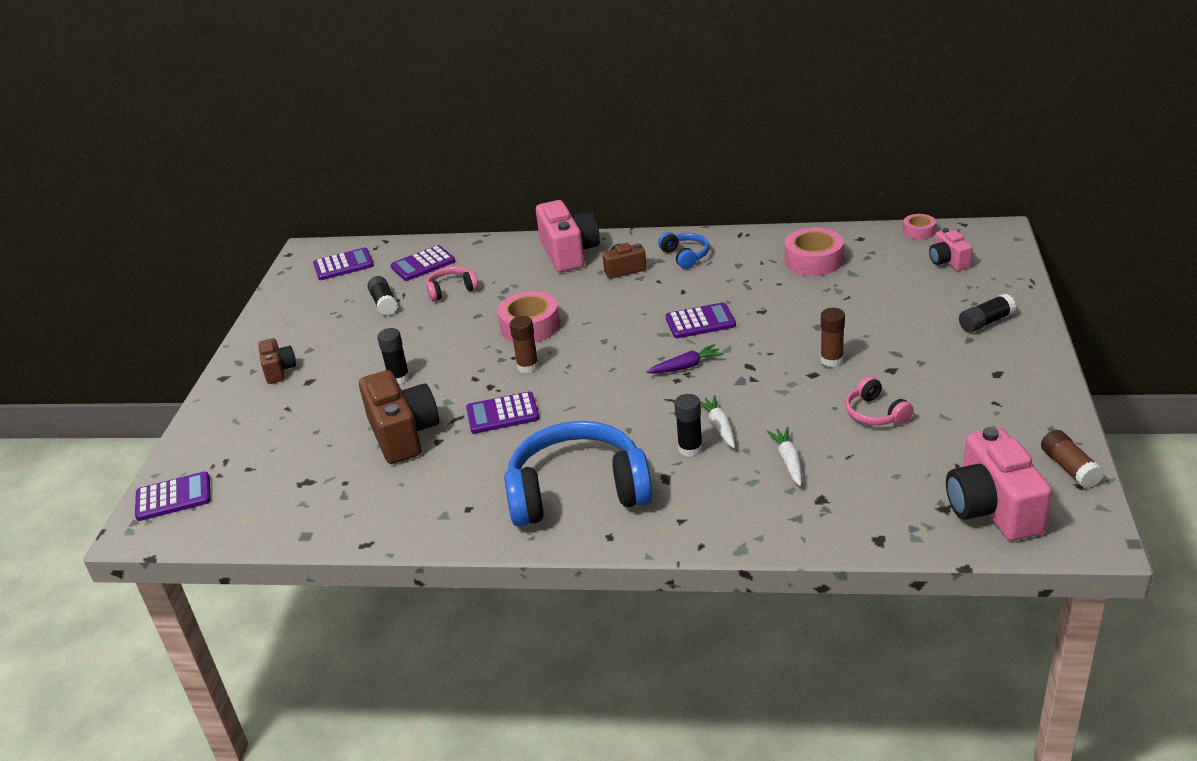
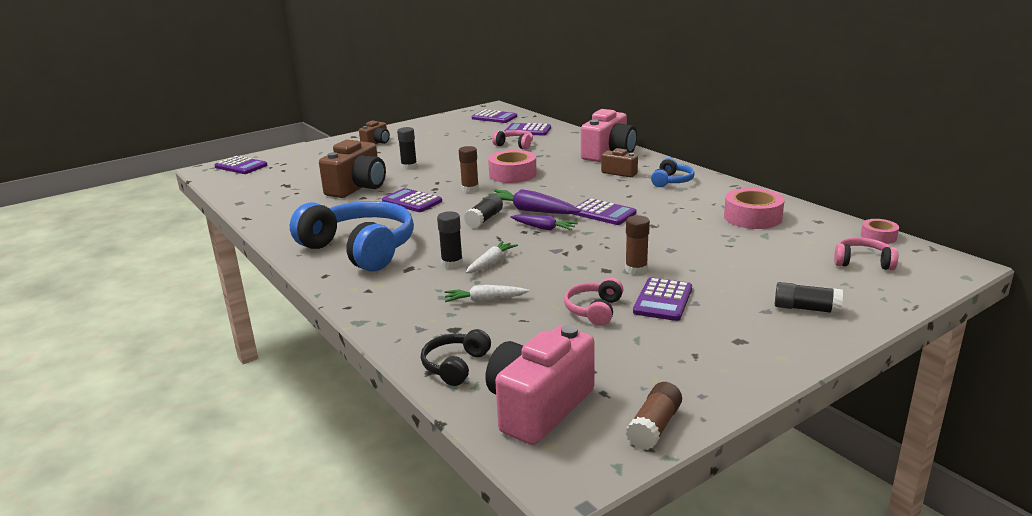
camera: 45 degrees right, 10 degrees down
black glue stick [367,276,398,316] -> black glue stick moved to [464,194,503,228]
white carrot [766,427,802,486] -> white carrot turned 135 degrees counterclockwise [445,285,529,303]
pink camera [929,228,973,271] -> pink headphones [834,237,898,270]
none -> black headphones [421,329,491,386]
none -> purple carrot [482,189,581,214]
none -> purple calculator [633,277,692,321]

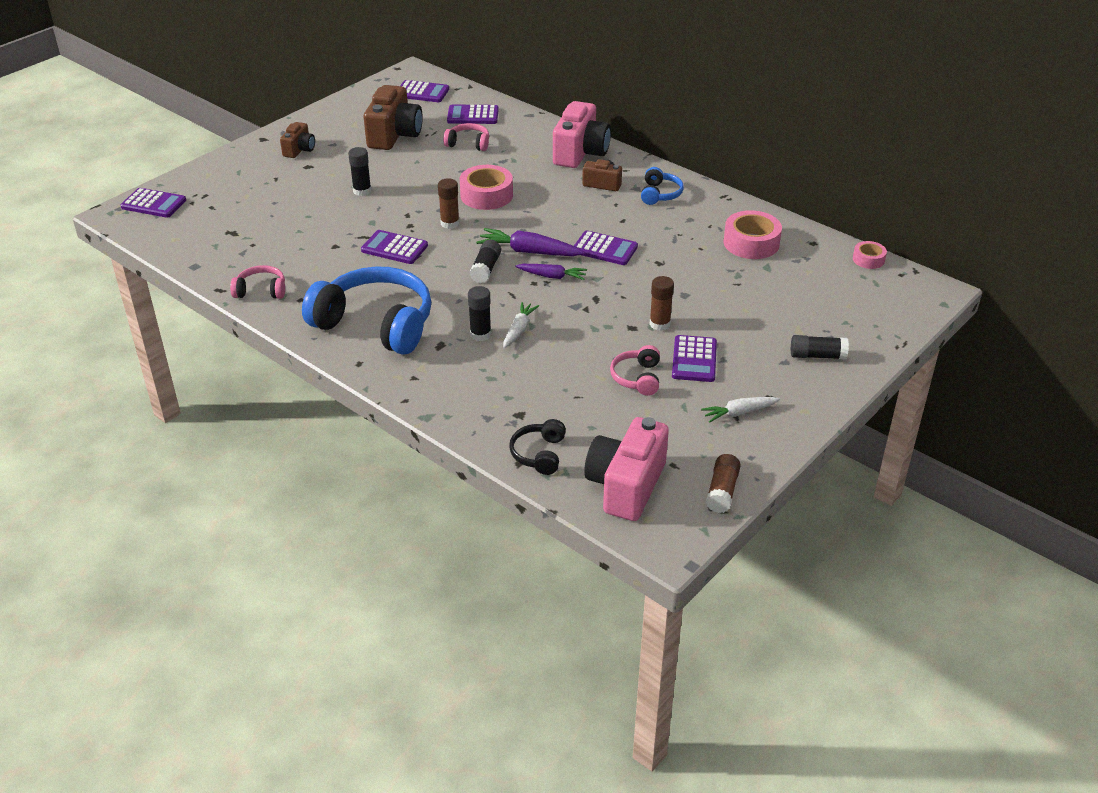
camera: 15 degrees left, 15 degrees up
brown camera [319,140,386,198] -> brown camera moved to [364,85,423,150]
white carrot [445,285,529,303] -> white carrot moved to [701,397,780,423]
pink headphones [834,237,898,270] -> pink headphones moved to [230,265,285,299]

